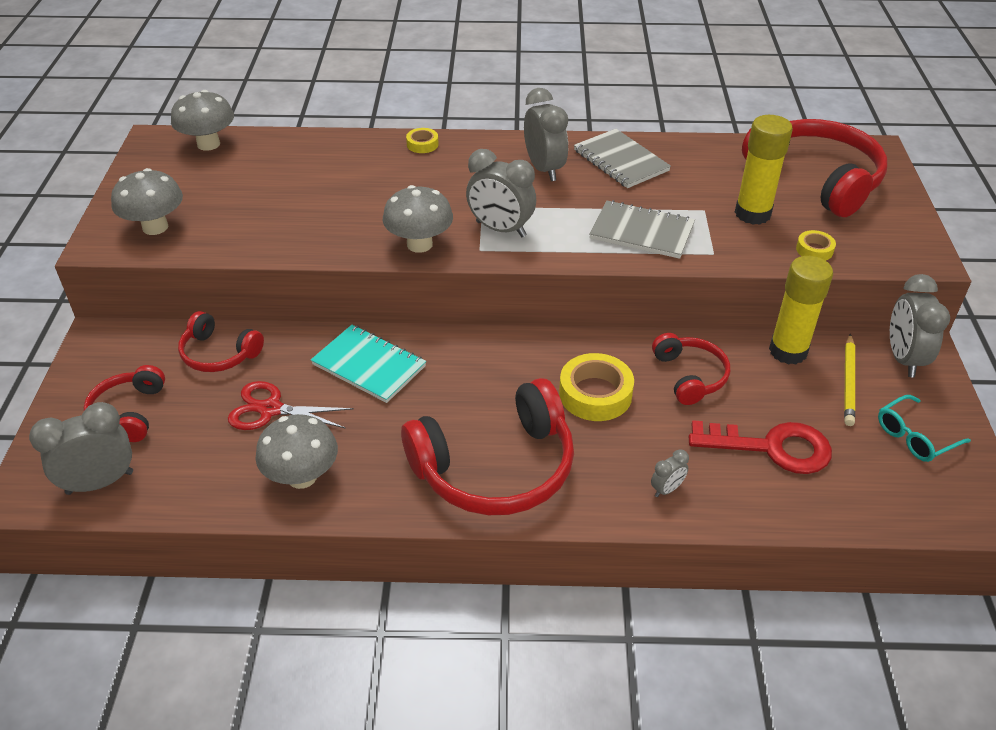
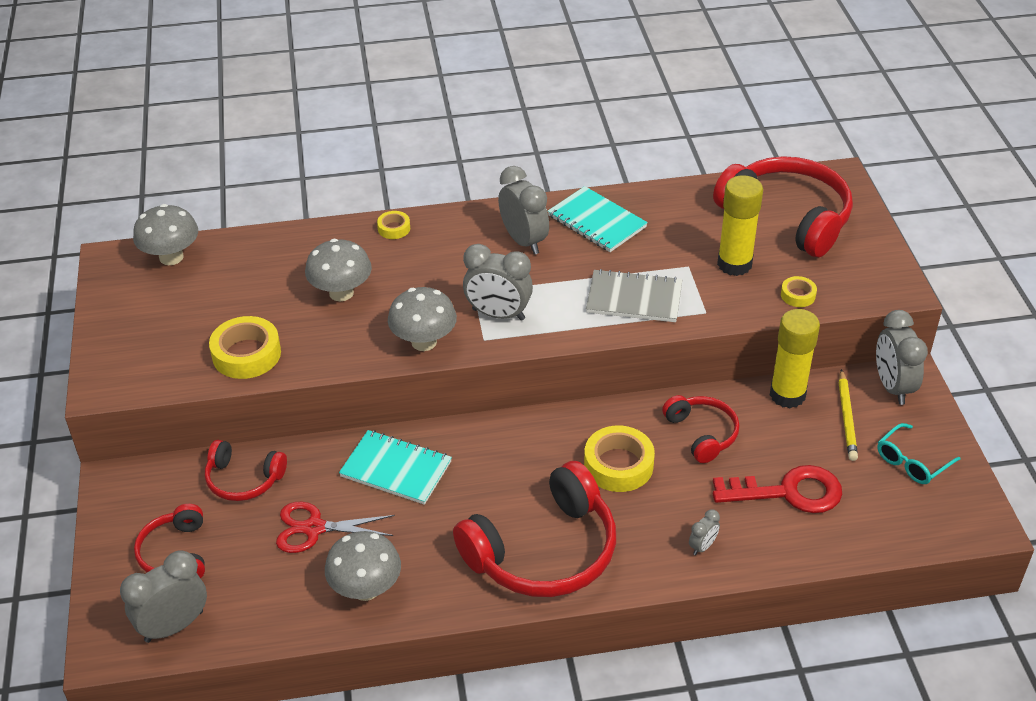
camera: 10 degrees left, 0 degrees up
grey mushroom [111,168,183,235] -> grey mushroom moved to [305,239,372,301]
grey notebook [574,129,671,188] -> turquoise notebook [548,186,648,252]
none -> yellow tape [209,316,281,379]

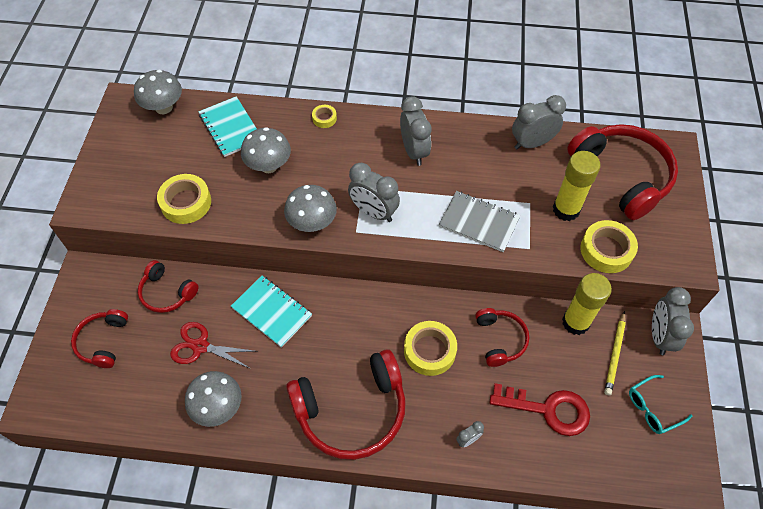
camera: 15 degrees right, 15 degrees up
grey clock [120,550,207,643] -> grey clock moved to [512,95,566,149]
turquoise notebook [548,186,648,252] -> turquoise notebook moved to [198,96,257,157]
yellow tape [781,276,817,307] -> yellow tape [580,220,638,273], size x1.91

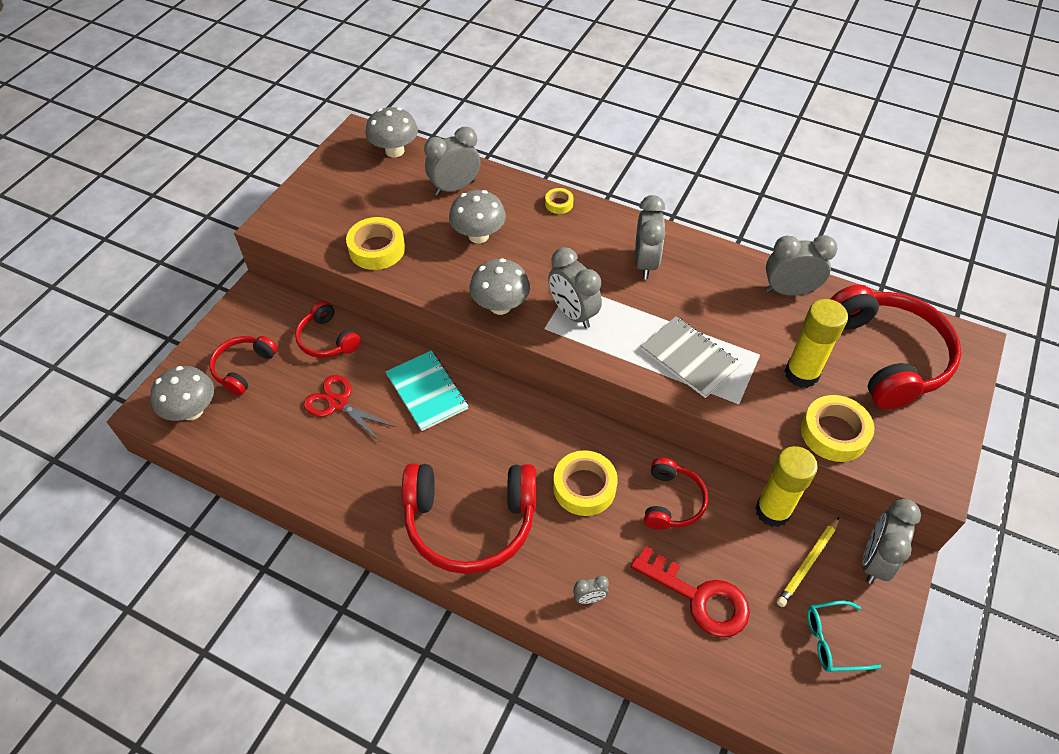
camera: 20 degrees right, 5 degrees down
grey mushroom [185,371,242,427] -> grey mushroom moved to [150,366,214,421]
turquoise notebook [198,96,257,157] -> grey clock [424,127,480,195]

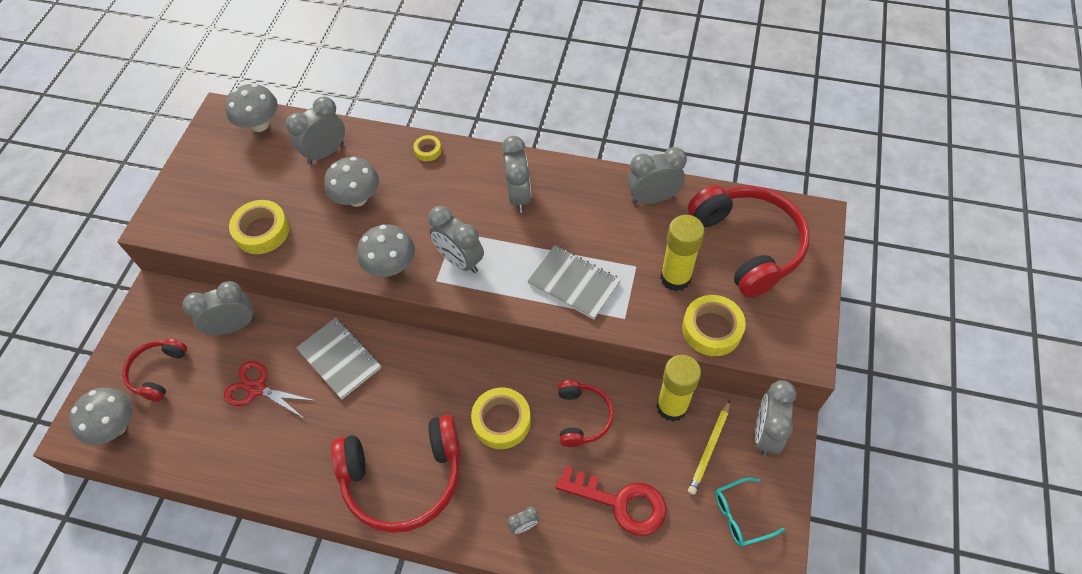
camera: 10 degrees left, 5 degrees up
red headphones [295,301,361,358] -> grey clock [183,281,256,335]
turquoise notebook [386,350,468,431] -> grey notebook [296,318,381,399]

